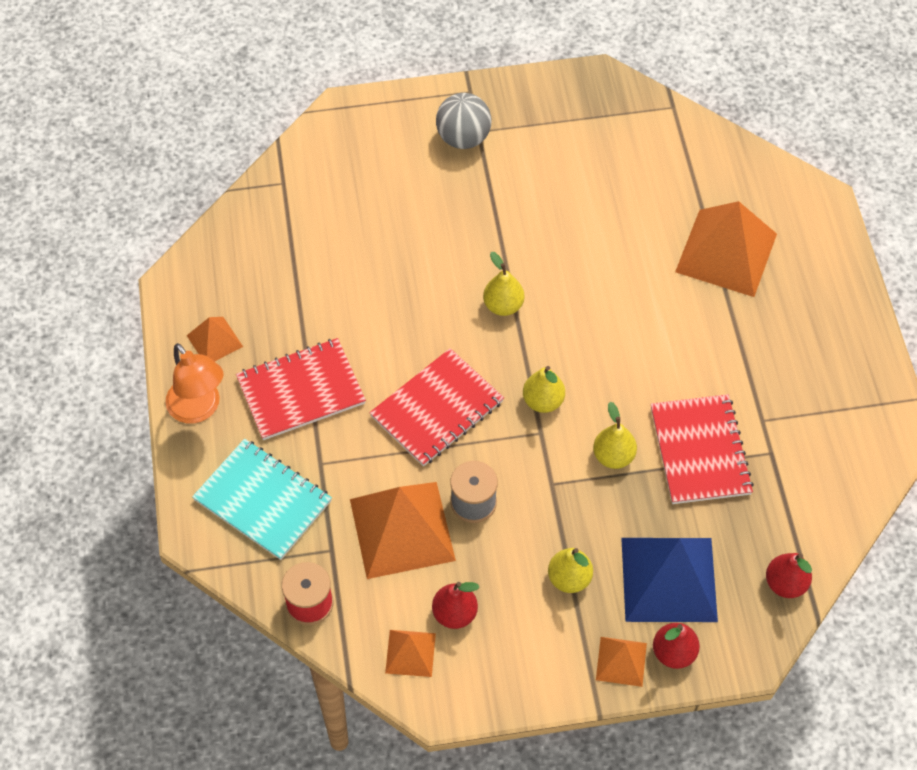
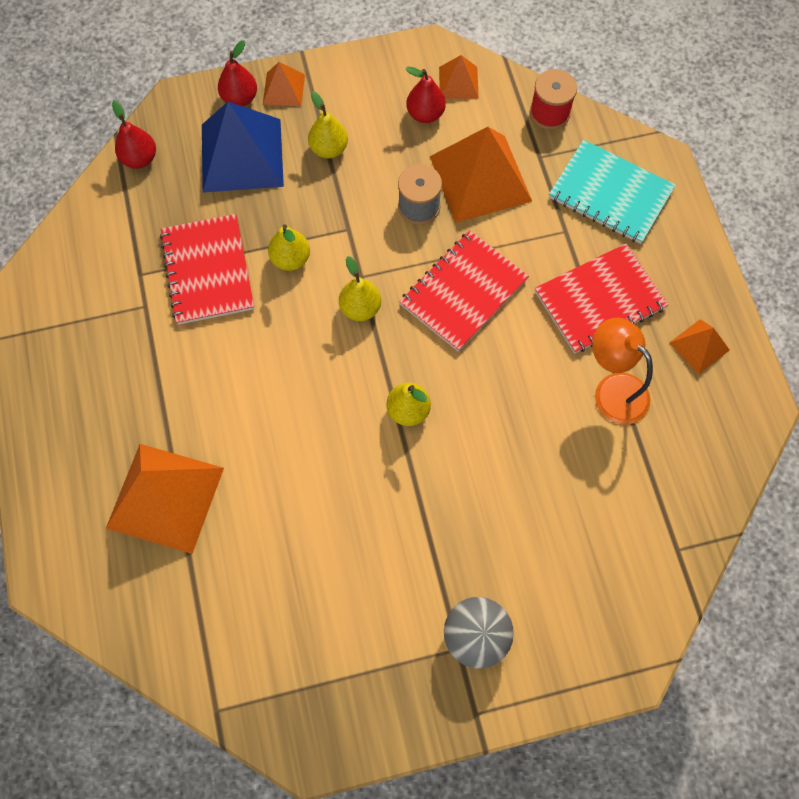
camera: 175 degrees right, 10 degrees up
orange lamp [165,343,224,424] -> orange lamp moved to [592,318,653,425]

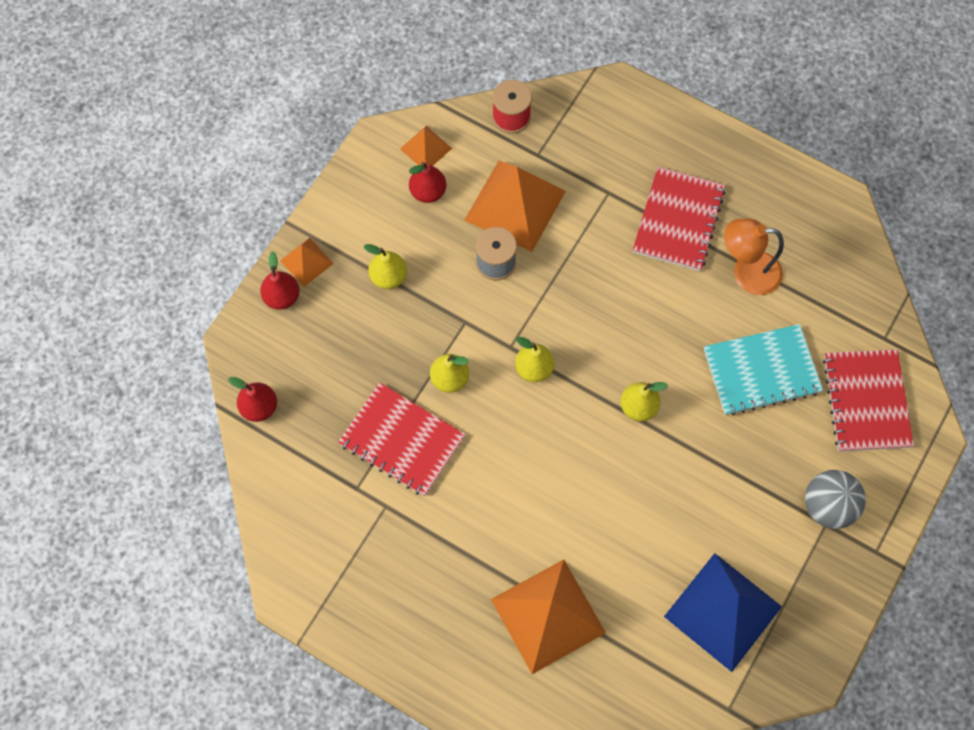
camera: 45 degrees left, 0 degrees up
blue pyramid [202,102,284,193] -> blue pyramid moved to [664,553,782,672]
red notebook [399,231,529,352] -> red notebook moved to [823,349,914,451]
turquoise notebook [549,140,676,244] -> turquoise notebook moved to [704,324,823,415]
orange pyramid [669,319,730,374] -> none

